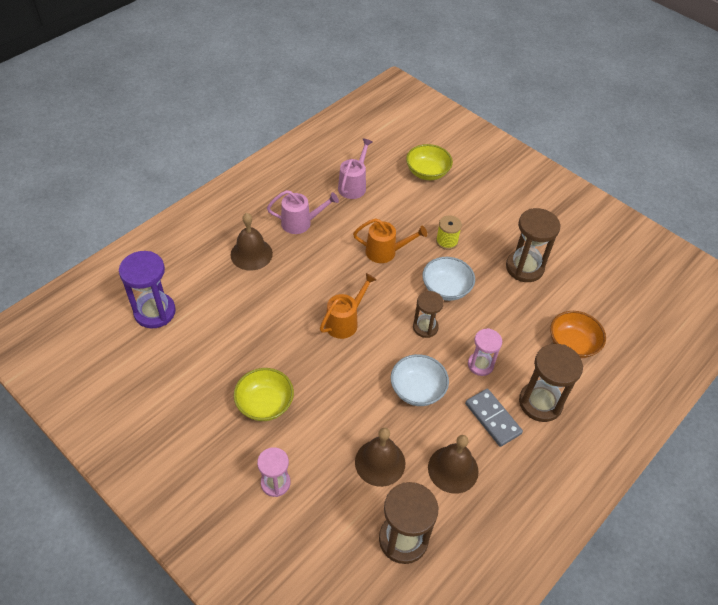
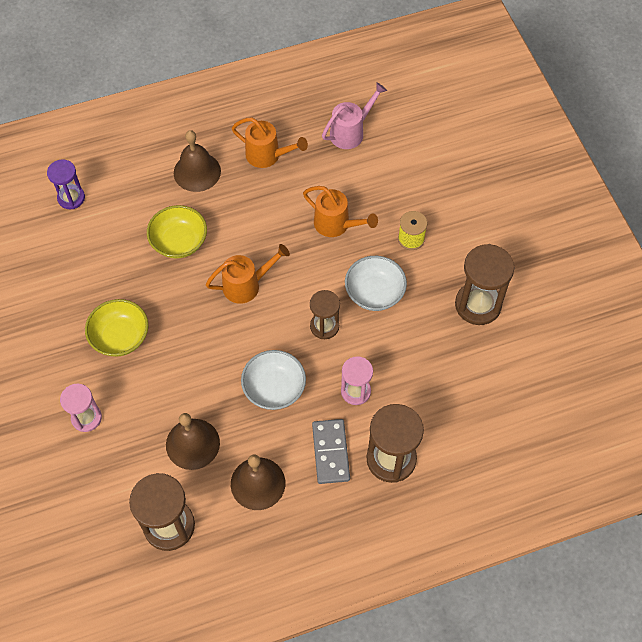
camera: 30 degrees right, 10 degrees up
purple hourglass [119,251,176,328] -> purple hourglass [47,159,85,209], size x0.62
pink watering can [267,190,339,234] -> orange watering can [232,117,308,168]
yellow bowl [406,144,453,180] -> yellow bowl moved to [147,205,207,259]
orange bowl [550,311,606,358] -> none

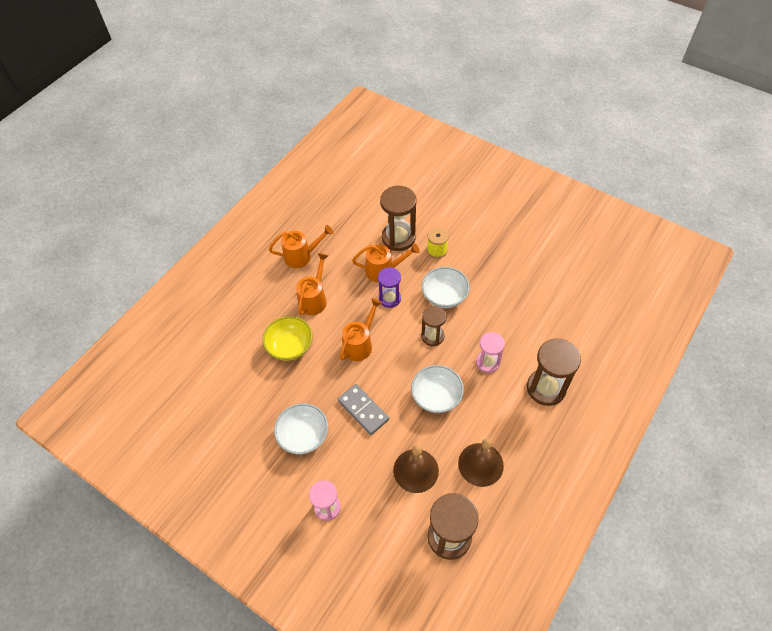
camera: 35 degrees left, 5 degrees down
purple hourglass [47,159,85,209] -> purple hourglass moved to [378,267,401,308]
yellow bowl [85,299,149,357] -> white bowl [274,403,328,454]
brown bell [174,130,221,192] -> none
grey domino [312,419,350,484] -> grey domino moved to [338,384,389,435]
pink watering can [322,82,387,149] -> none
brown hourglass [455,244,514,325] -> brown hourglass moved to [380,186,417,251]
none -> orange watering can [296,253,329,315]

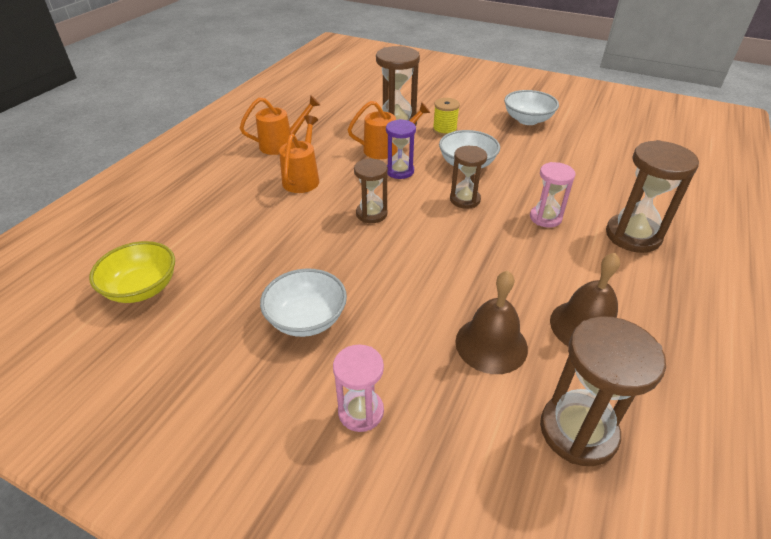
camera: 10 degrees left, 15 degrees down
yellow bowl [263,316,313,361] -> yellow bowl moved to [89,241,175,303]
grey domino [338,384,389,435] -> none
orange watering can [339,298,382,361] -> brown hourglass [354,159,388,223]
white bowl [411,365,464,413] -> white bowl moved to [504,90,559,125]

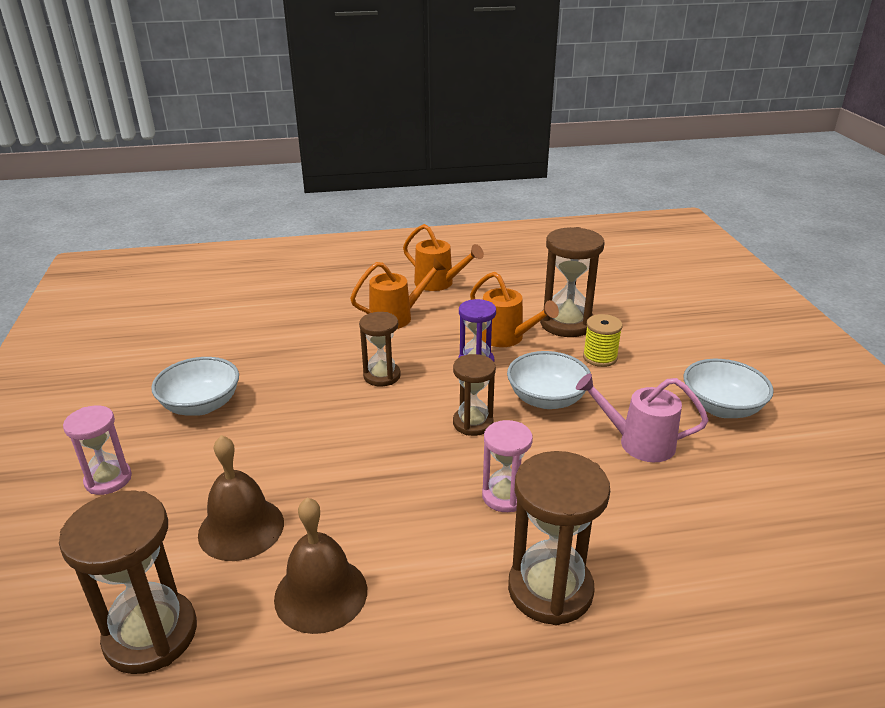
camera: 55 degrees right, 10 degrees down
yellow bowl [89,241,175,303] -> none
none -> pink watering can [576,373,709,462]

